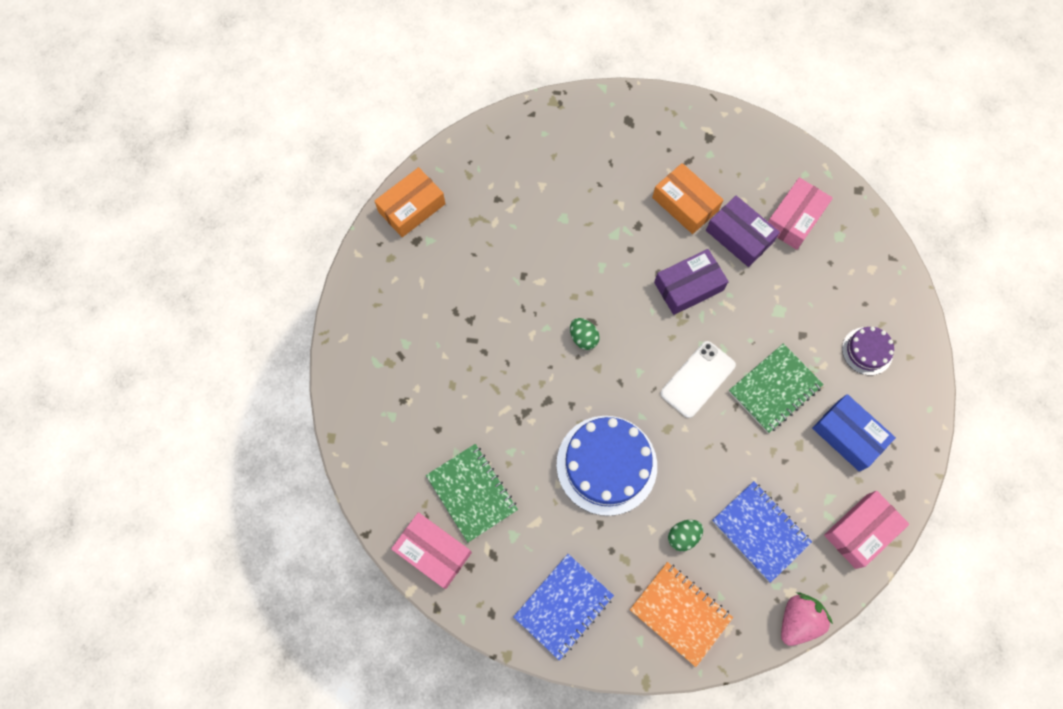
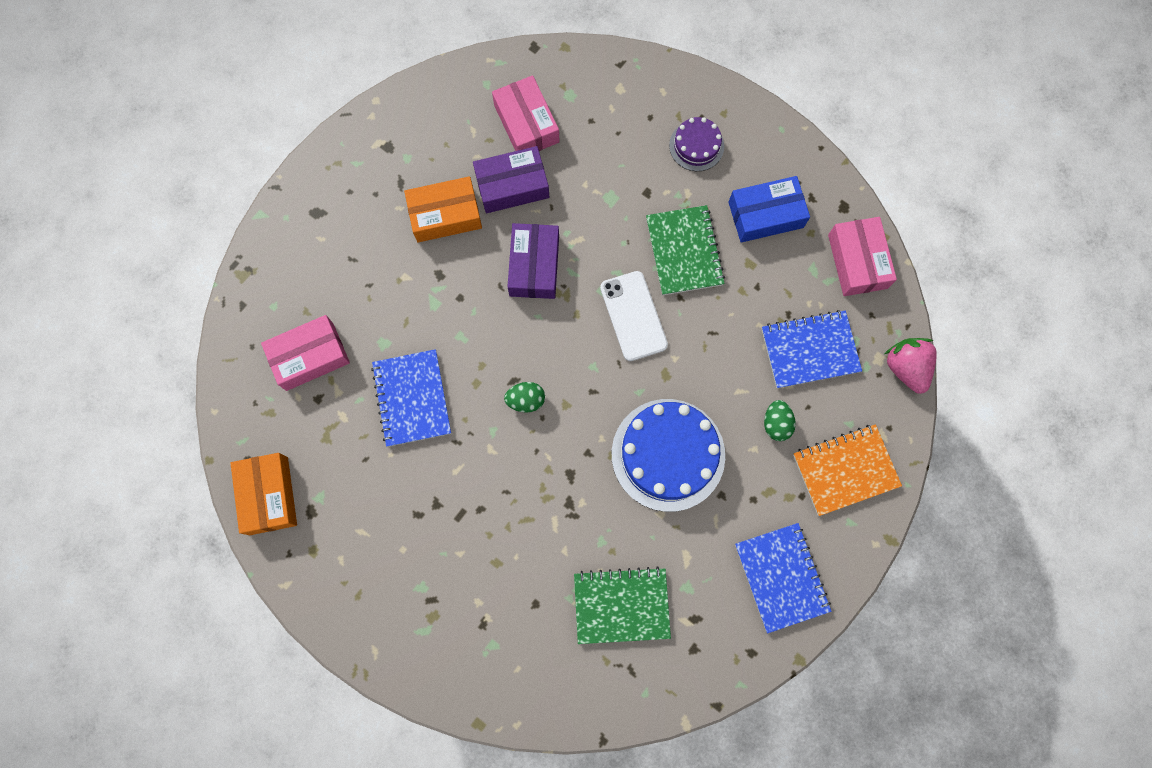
camera: 60 degrees left, 5 degrees up
pink box [391,512,472,589] -> pink box moved to [261,315,350,391]
none -> blue notebook [371,349,451,447]

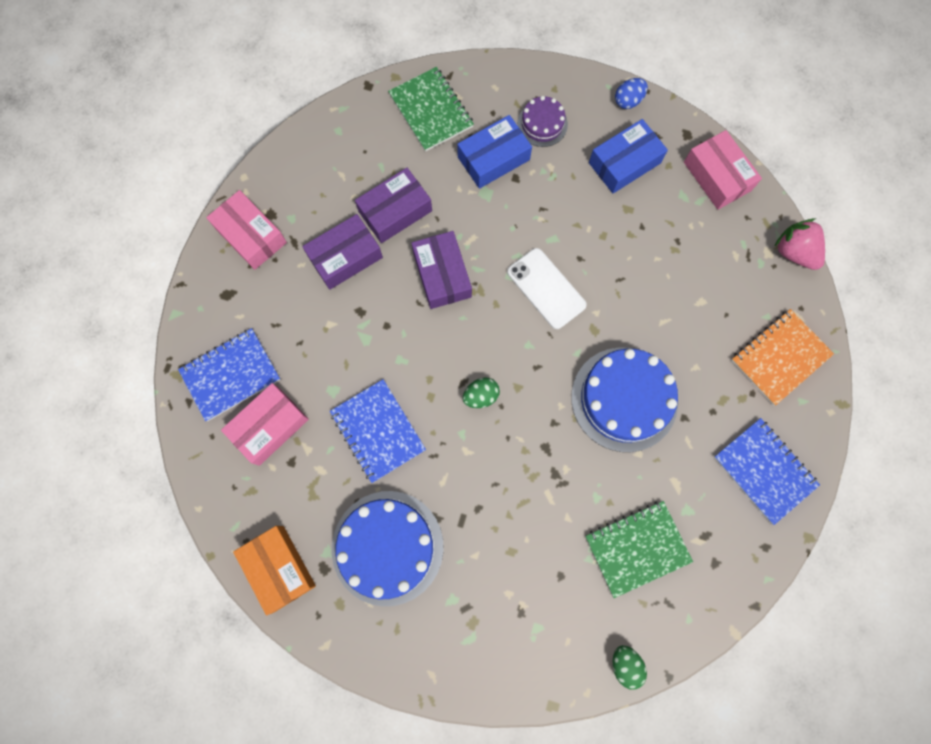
camera: 20 degrees left, 0 degrees up
orange box [404,176,482,242] -> purple box [302,214,383,290]
pink box [492,75,560,151] -> pink box moved to [206,190,287,270]
green notebook [646,205,725,295] -> green notebook moved to [388,67,474,152]
blue notebook [762,310,862,388] -> blue notebook moved to [178,328,281,421]
green egg [764,400,796,441] -> green egg moved to [613,645,647,690]
none -> blue cake [332,491,444,606]
none -> blue box [457,115,532,189]
none -> blue egg [615,78,648,109]

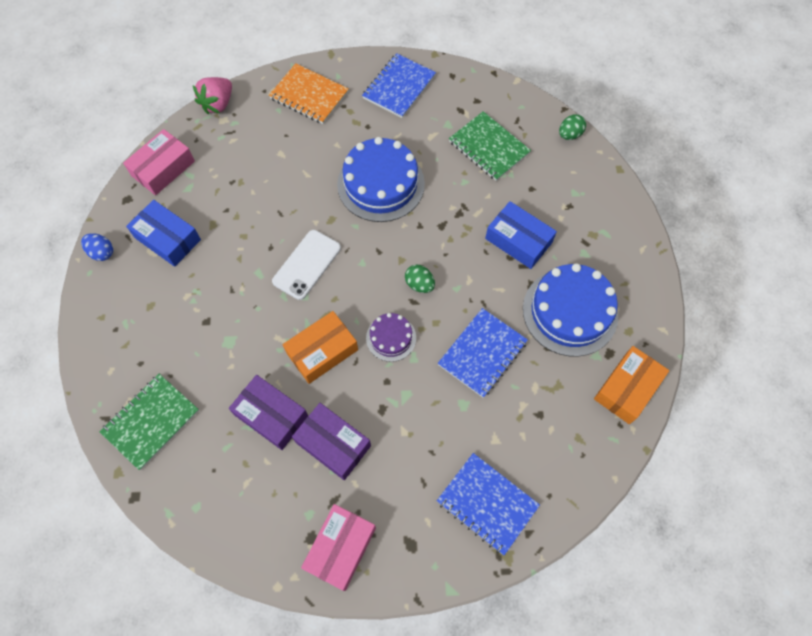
camera: 110 degrees left, 10 degrees down
pink box [221,383,309,466] -> none
purple box [411,231,472,309] -> orange box [283,311,358,384]
blue box [457,115,532,189] -> blue box moved to [485,201,557,269]
purple cake [517,96,568,147] -> purple cake moved to [366,313,416,362]

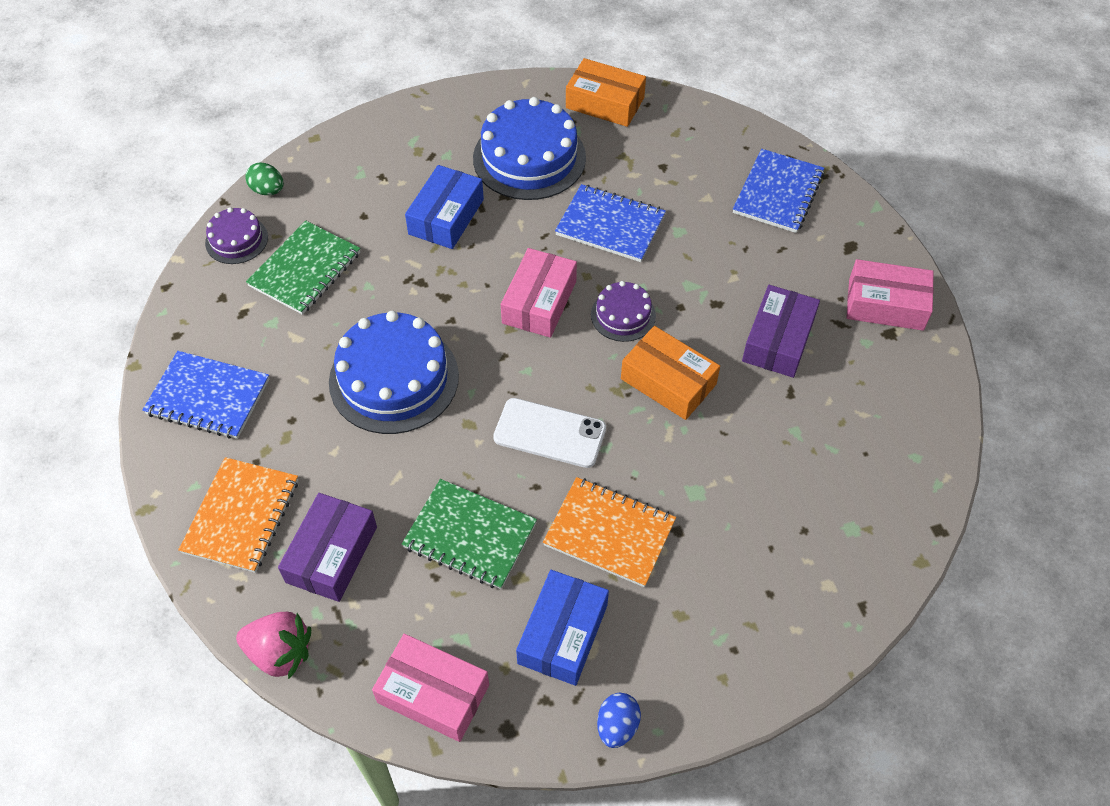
camera: 105 degrees left, 10 degrees down
green notebook [99,374,199,470] -> green notebook moved to [402,479,537,589]
purple box [229,375,308,450] -> purple box moved to [278,493,377,602]
green egg [405,264,435,293] -> pink box [501,248,577,338]
none -> purple cake [205,207,268,264]
none -> orange notebook [543,477,676,587]

